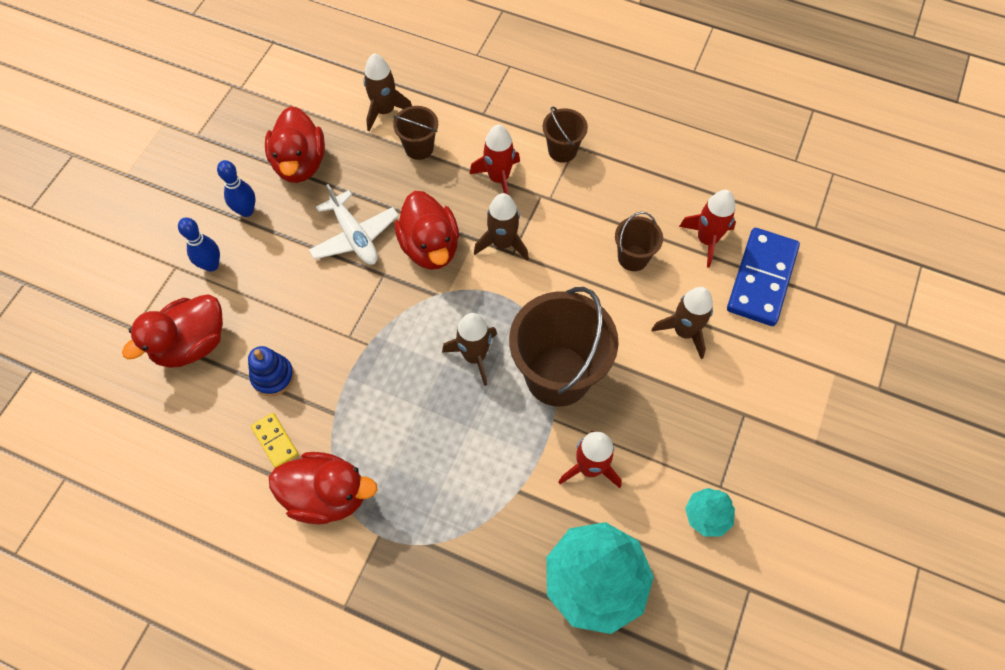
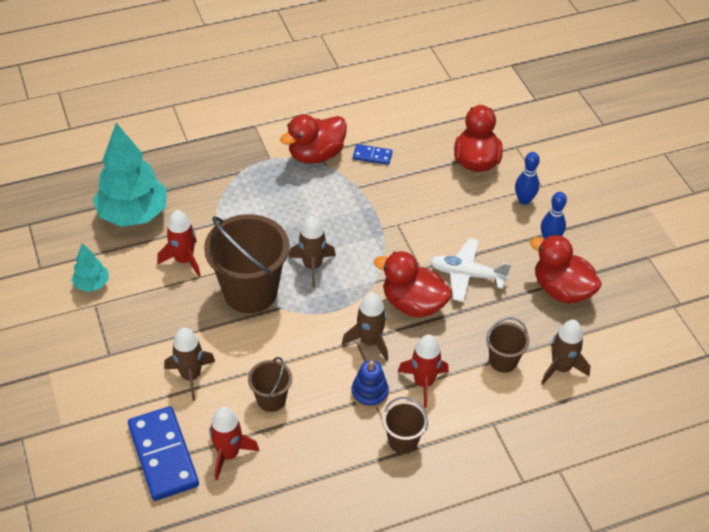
camera: 135 degrees right, 15 degrees down
blue stacking toy [248,346,294,396] -> blue stacking toy moved to [351,360,389,409]
yellow domino [251,413,298,468] -> blue domino [353,144,393,165]

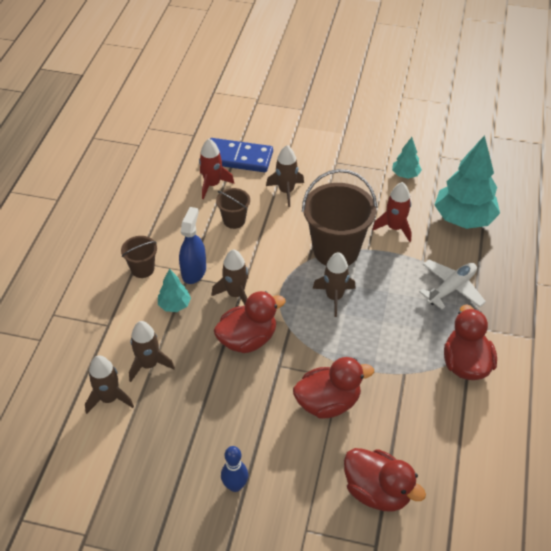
camera: 125 degrees right, 0 degrees up
blue stacking toy [351,360,389,409] -> blue spray bottle [179,207,206,284]
blue domino [353,144,393,165] -> none
red rocket [398,335,449,408] -> turquoise tree [158,268,191,312]
white plane [430,238,511,302] -> white plane moved to [419,260,486,309]
brown bucket [486,317,529,373] -> brown rocket [129,321,175,382]
blue bowling pin [515,152,540,205] -> none
red duck [530,235,602,303] -> red duck moved to [293,357,374,418]

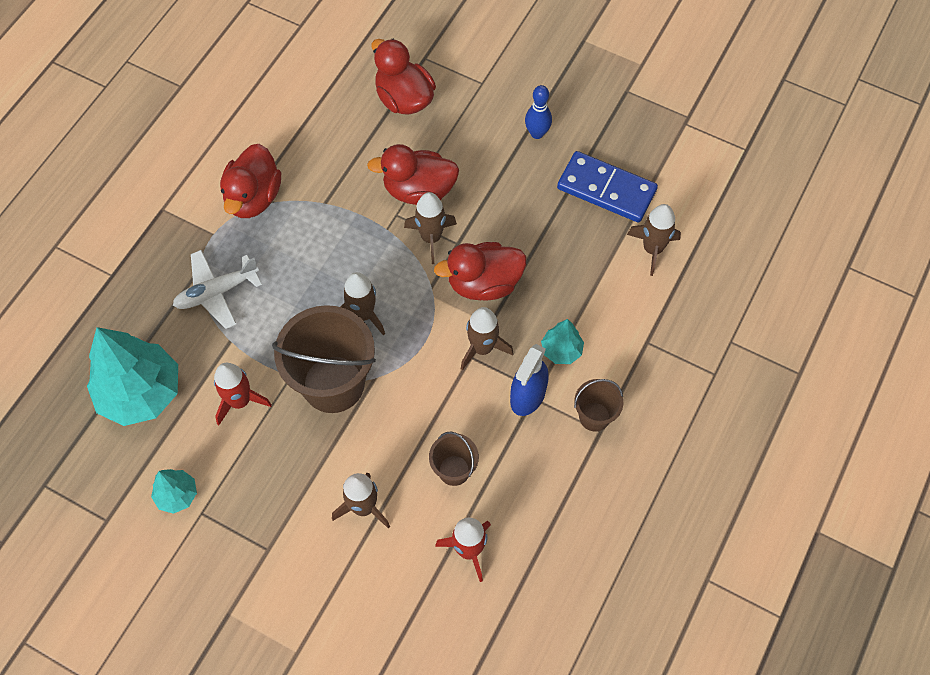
camera: 165 degrees left, 15 degrees up
brown rocket [129,321,175,382] -> brown rocket moved to [404,192,457,264]
blue domino [210,138,273,172] -> blue domino moved to [557,151,658,223]

